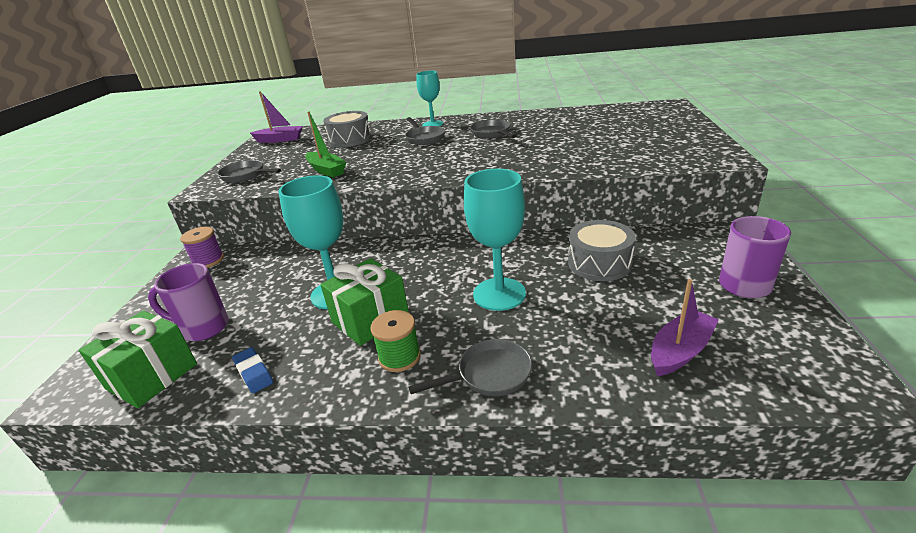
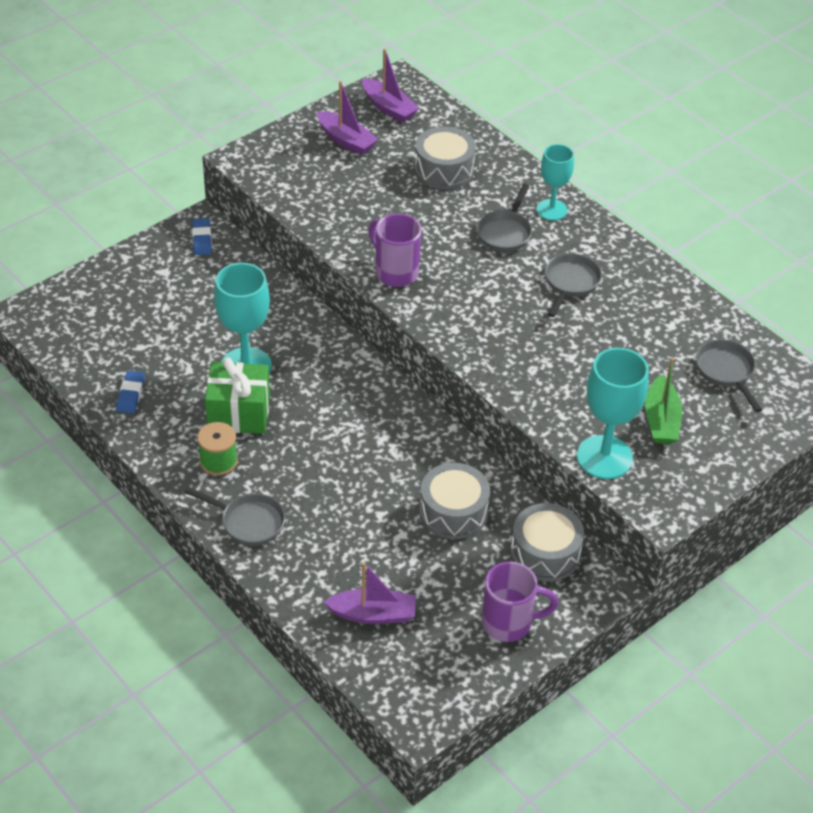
camera: 40 degrees right, 15 degrees up
green gift [79,311,197,408] -> none
purple mug [148,263,229,341] -> purple mug moved to [369,214,422,287]
purple spool [180,227,224,268] -> blue eraser [192,219,212,255]
grey pan [217,160,281,183] -> grey pan moved to [696,339,762,412]
green boat [305,112,346,178] -> green boat moved to [645,357,682,444]
turquoise goblet [464,169,526,311] -> turquoise goblet moved to [577,348,649,479]
none -> purple boat [317,81,379,155]
none -> grey drum [511,503,584,582]

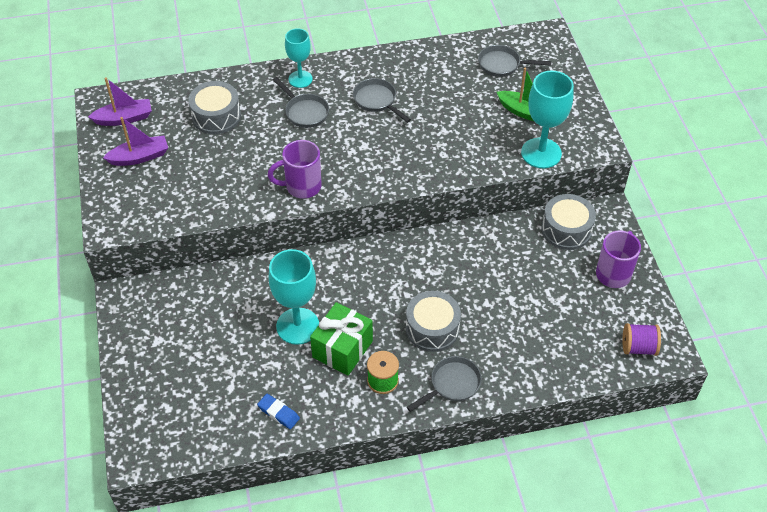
camera: 60 degrees left, 5 degrees up
blue eraser [192,219,212,255] -> none
purple boat [324,562,416,624] -> none
grey drum [420,463,490,539] -> grey drum moved to [406,291,461,352]
none -> purple spool [622,323,661,356]

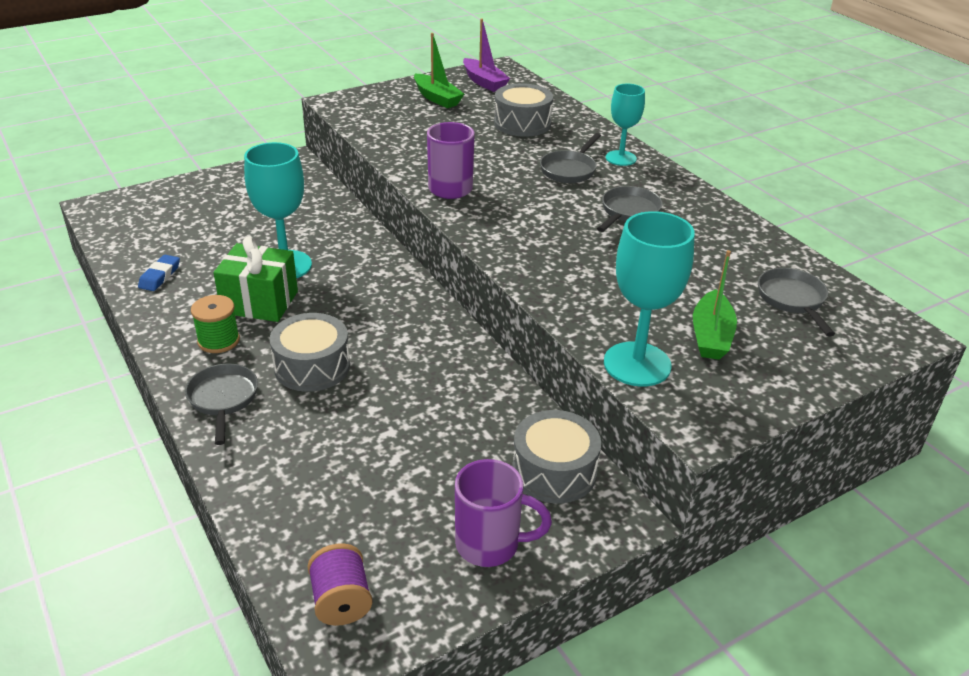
camera: 70 degrees right, 15 degrees down
purple boat [103,117,168,166] -> green boat [414,33,464,108]
grey pan [407,356,482,412] -> grey pan turned 135 degrees counterclockwise [185,363,258,445]

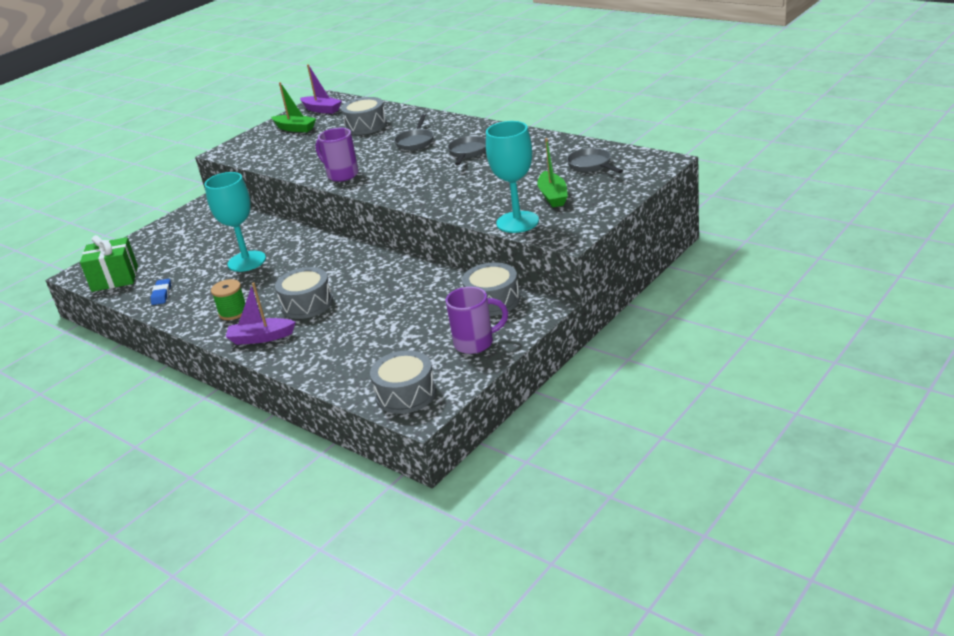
camera: 15 degrees left, 5 degrees down
grey pan [185,363,258,445] -> purple boat [226,283,296,345]
green gift [214,236,298,322] -> green gift moved to [80,235,138,292]
purple spool [307,543,372,626] -> grey drum [370,350,436,414]
turquoise goblet [606,84,645,166] -> none

